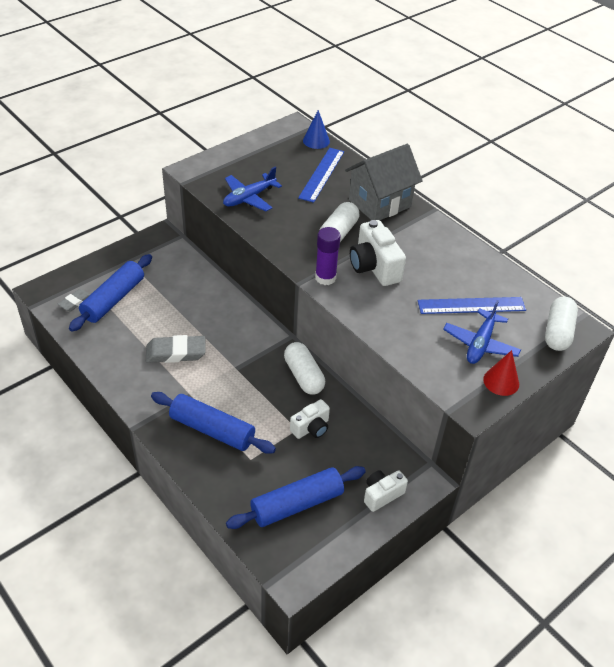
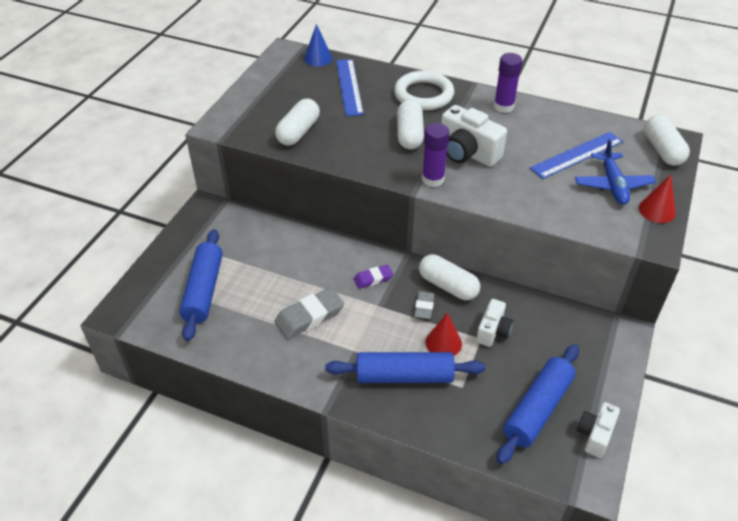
camera: 25 degrees left, 0 degrees up
grey eraser [58,289,90,312] -> grey eraser moved to [414,291,435,319]
blue plane [223,167,282,211] -> white capsule [275,98,320,146]
grey house [345,144,423,220] -> white ring [394,71,454,110]
white camera [364,470,408,512] -> white camera moved to [577,402,620,458]
none -> purple eraser [354,265,393,289]
none -> red cone [425,313,462,356]
none -> purple glue stick [494,53,522,113]

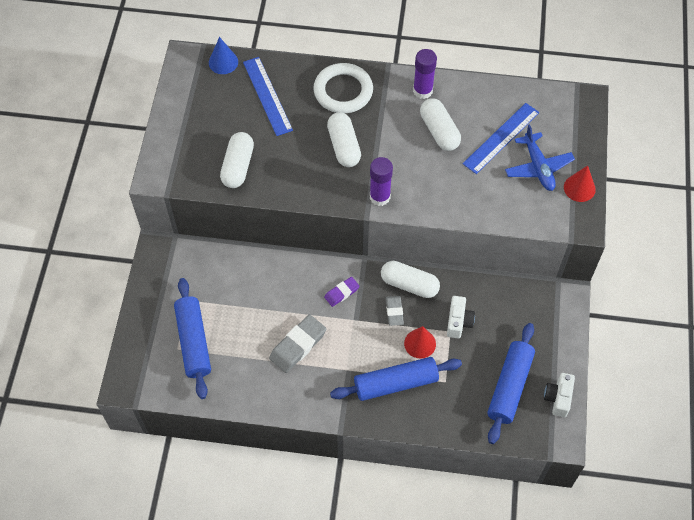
camera: 15 degrees left, 15 degrees up
white camera [441,105,507,167] -> none
white capsule [644,115,690,166] -> white capsule moved to [420,98,461,151]

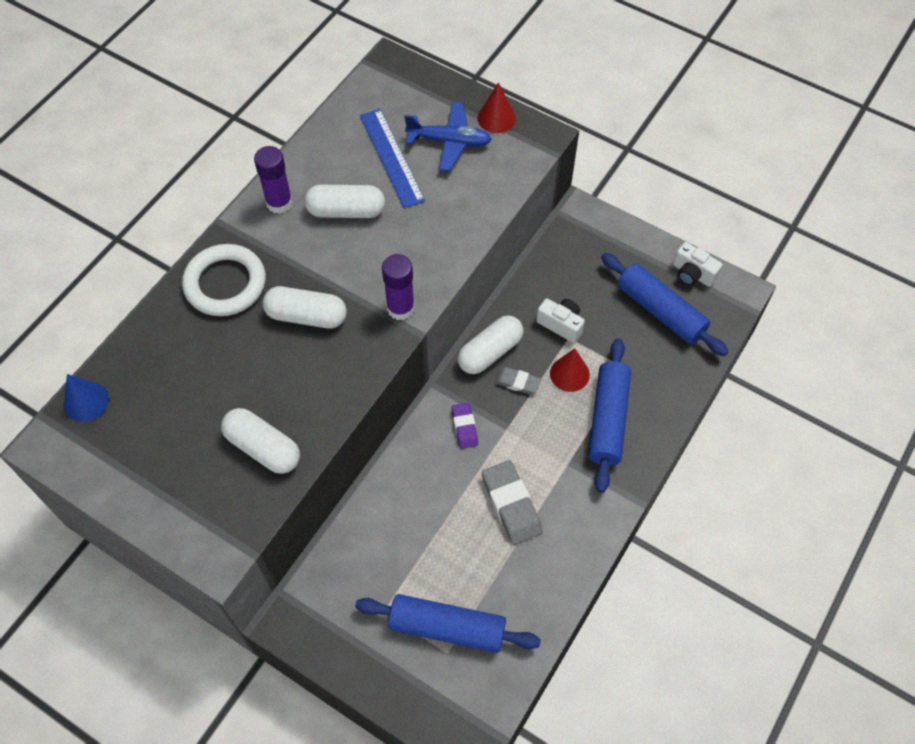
camera: 65 degrees left, 0 degrees up
blue ruler [243,57,293,136] -> none

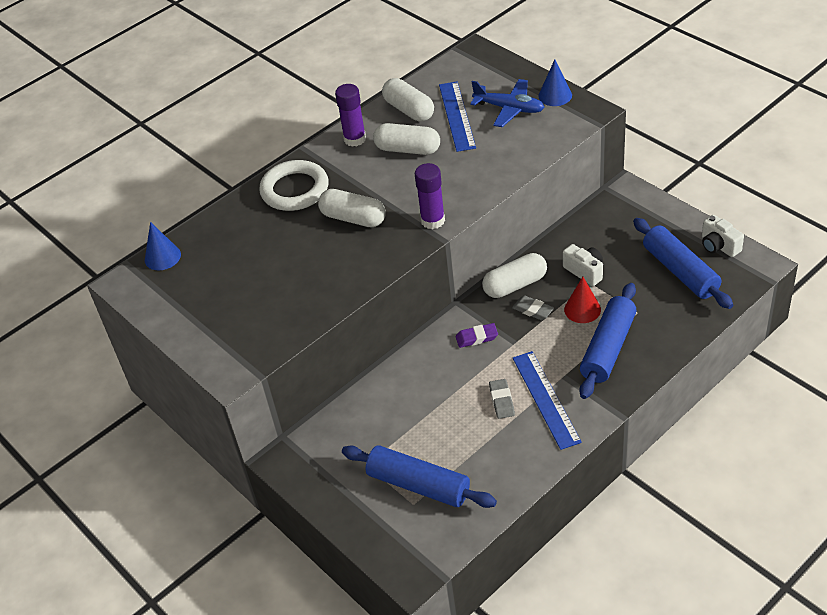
camera: 20 degrees right, 15 degrees down
white capsule [221,408,300,474] -> white capsule moved to [382,78,434,121]
purple eraser [452,403,478,449] -> purple eraser turned 75 degrees clockwise [456,323,498,348]
red cone [478,82,516,133] -> blue cone [538,59,572,106]
grey eraser [482,460,542,545] -> grey eraser [489,379,515,419], size x0.59
none -> blue ruler [513,351,582,450]

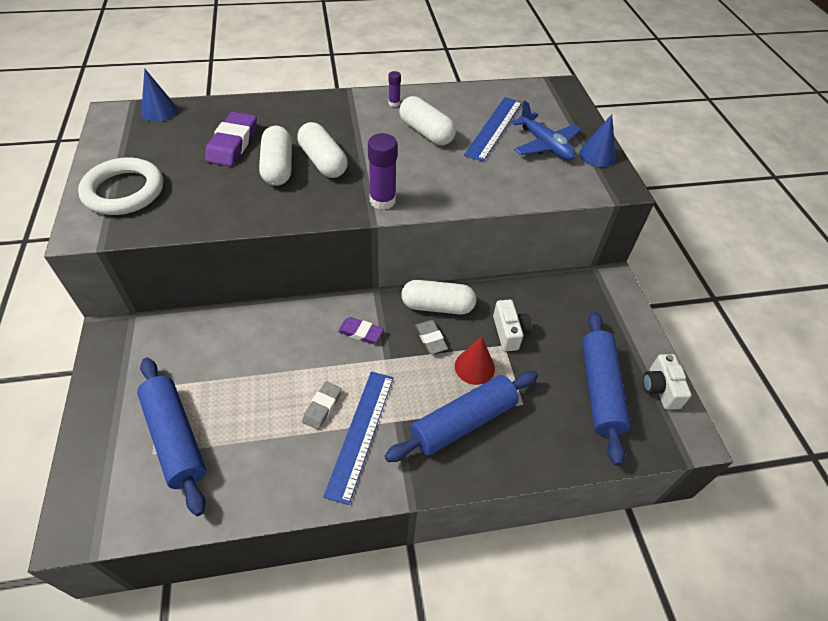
camera: 25 degrees right, 5 degrees up
white ring [259,160,328,211] -> white ring moved to [78,157,163,215]
purple glue stick [335,84,366,147] -> purple glue stick [389,71,401,107], size x0.53
white capsule [382,78,434,121] -> white capsule moved to [259,126,292,186]
none -> purple eraser [205,112,257,166]

